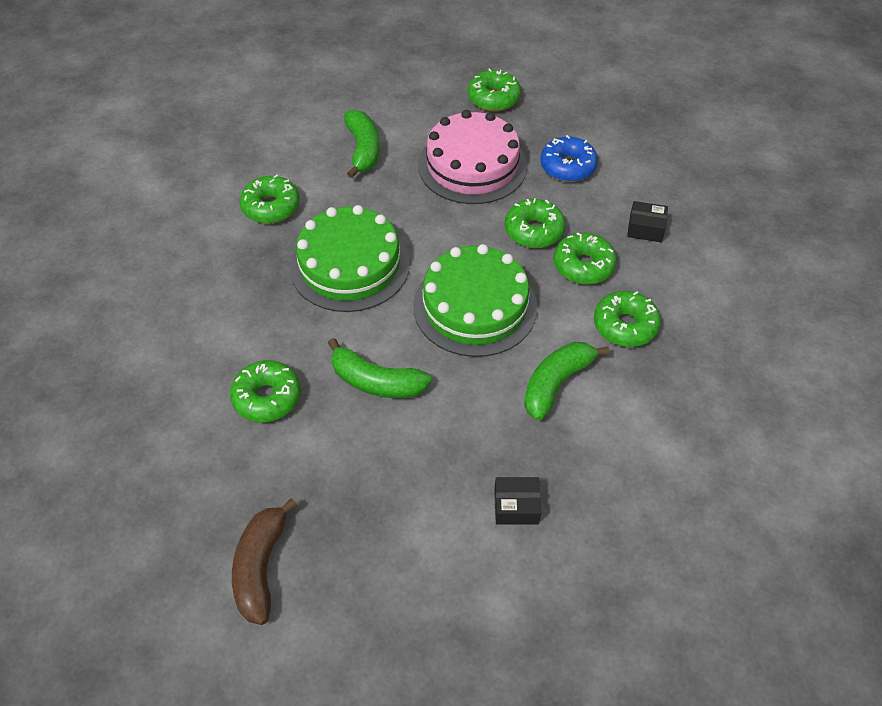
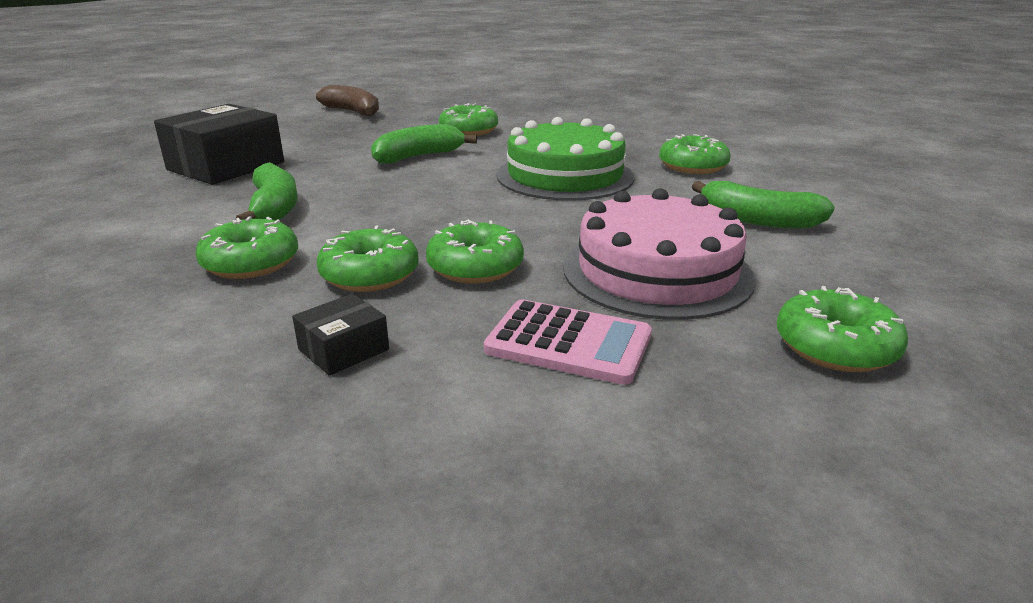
camera: 125 degrees right, 25 degrees down
green cake [413,244,537,357] -> none
black box [494,477,541,524] -> black box [154,104,284,185], size x2.13
blue donut [540,135,598,182] -> pink calculator [484,299,652,385]

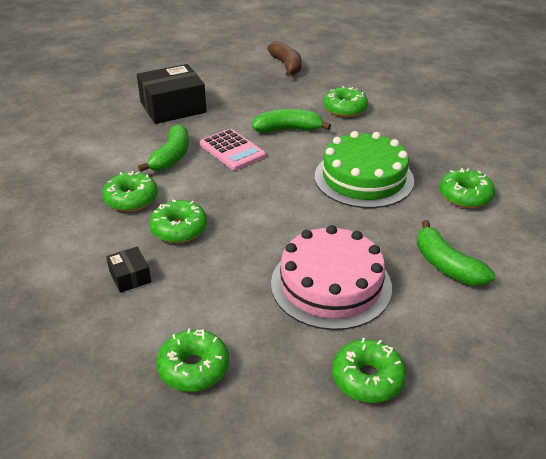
camera: 30 degrees right, 10 degrees up
black box [292,294,389,376] -> black box turned 75 degrees clockwise [106,247,151,293]
green donut [426,220,524,284] -> green donut moved to [156,328,229,392]
pink calculator [484,299,652,385] -> pink calculator moved to [200,129,266,170]

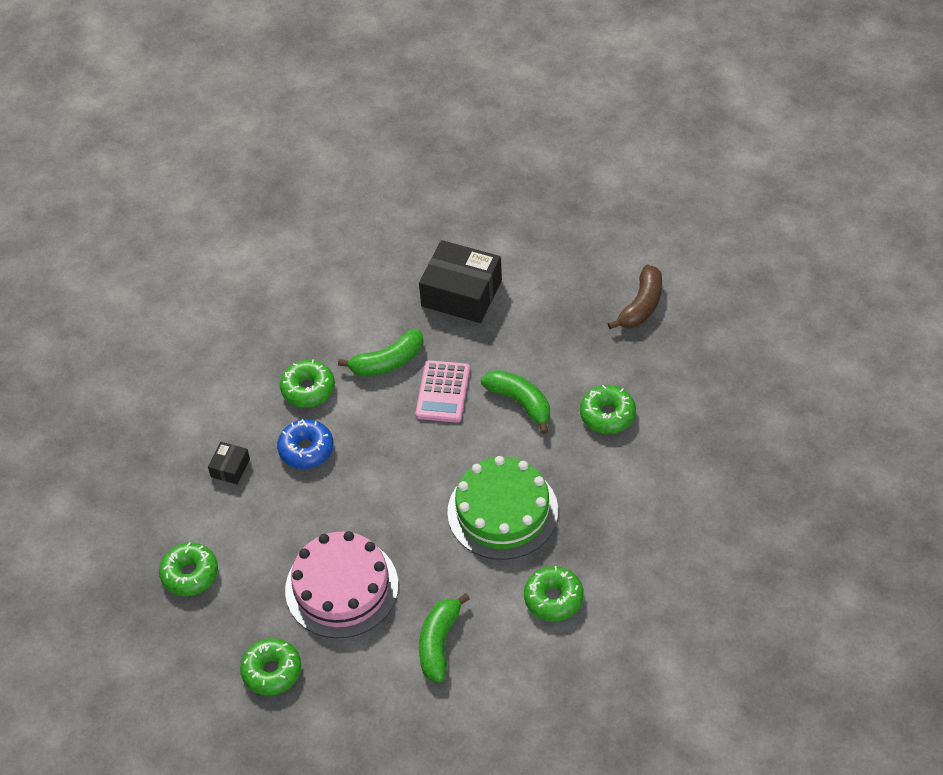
camera: 50 degrees right, 15 degrees up
green donut [149,199,207,243] -> blue donut [277,419,333,469]

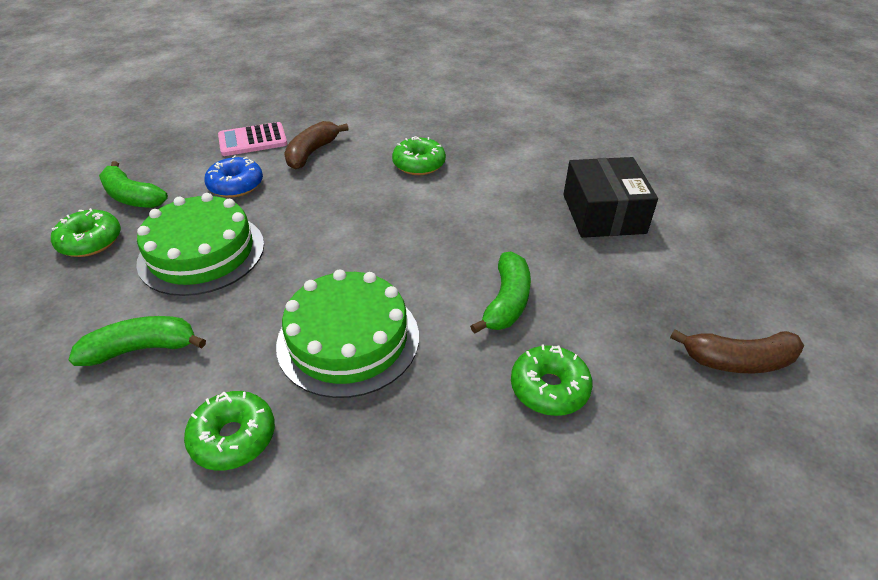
camera: 60 degrees right, 10 degrees down
green donut [159,542,218,596] -> none
black box [208,442,250,484] -> brown banana [284,121,349,170]
blue donut [277,419,333,469] -> blue donut moved to [204,156,263,198]
pink cake [285,531,398,638] -> green cake [136,193,264,296]
green banana [338,329,423,377] -> green banana moved to [99,161,168,208]
pink calculator [415,360,470,423] -> pink calculator moved to [218,122,287,156]

